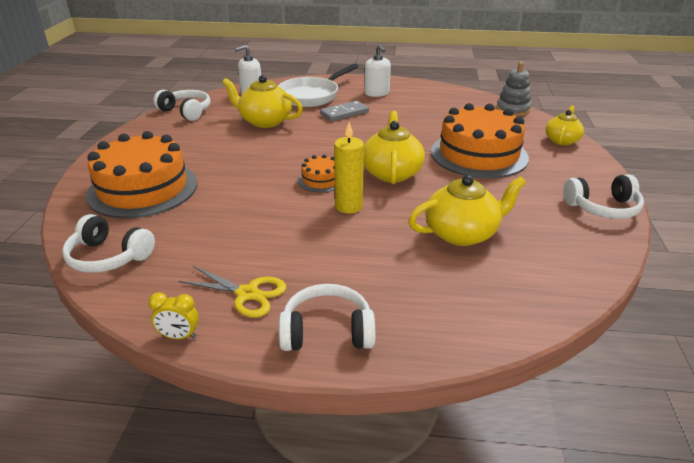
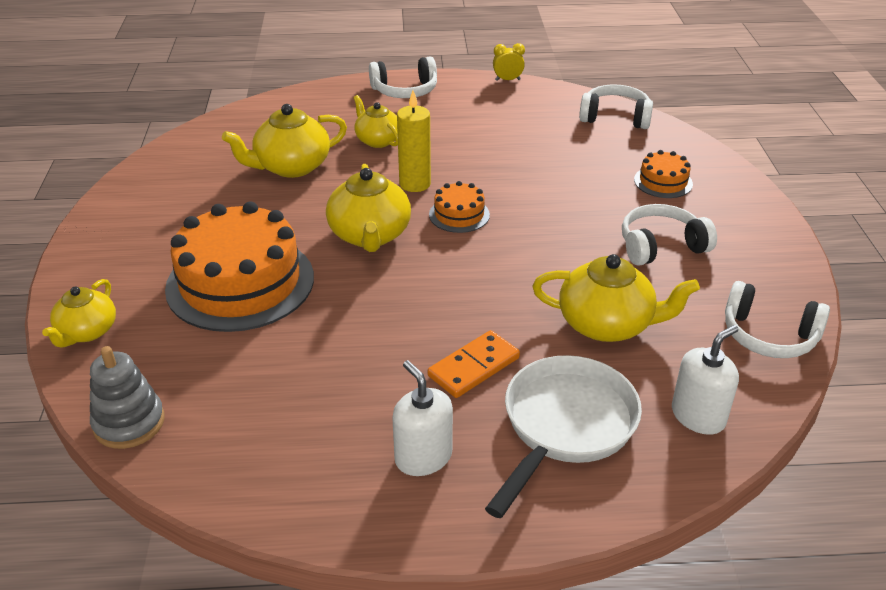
camera: 170 degrees right, 5 degrees up
orange cake [86,131,197,218] -> orange cake [634,150,693,198], size x0.46
yellow scissors [178,266,286,318] -> none
grey domino [320,101,369,121] -> orange domino [428,330,520,398]
white headphones [563,174,644,219] -> white headphones moved to [622,204,717,266]
none -> yellow teapot [353,95,398,148]

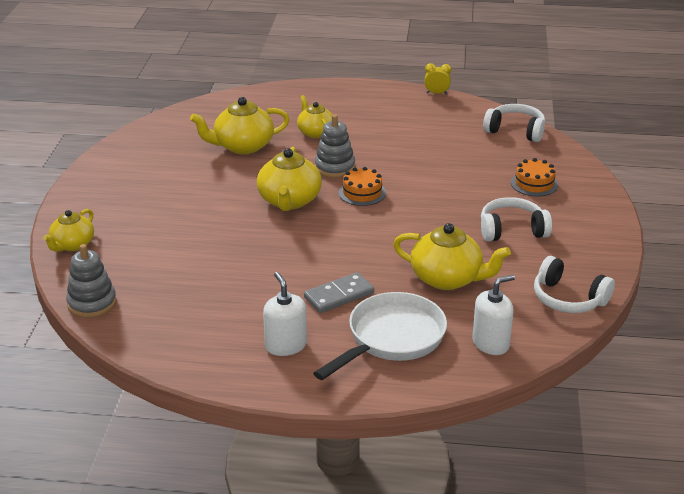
camera: 10 degrees right, 5 degrees down
orange cake [165,201,314,332] -> none
white headphones [369,57,437,98] -> none
yellow candle [397,91,431,192] -> grey stacking toy [315,114,355,178]
orange domino [428,330,520,398] -> grey domino [304,272,374,313]

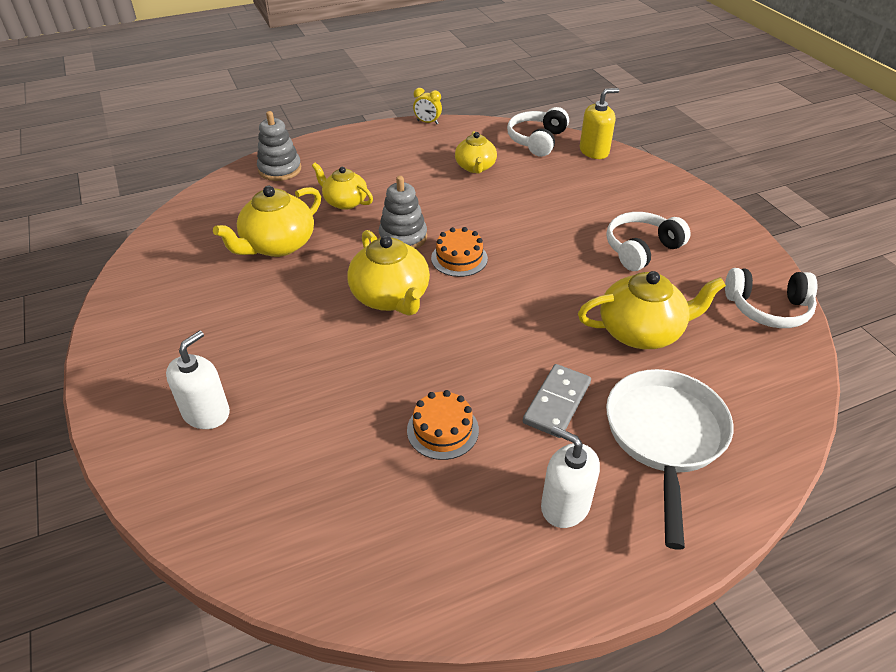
camera: 30 degrees left, 10 degrees up
yellow teapot [43,209,94,252] -> yellow teapot moved to [455,131,497,174]
grey stacking toy [66,244,117,318] -> grey stacking toy moved to [257,111,301,181]
yellow clock [424,63,451,94] -> yellow clock turned 135 degrees counterclockwise [413,88,442,124]
white soap dispenser [472,274,515,355] -> white soap dispenser moved to [166,331,230,429]
white headphones [483,104,545,142] -> white headphones turned 60 degrees counterclockwise [507,107,569,157]
orange cake [511,158,558,196] -> orange cake moved to [407,390,479,460]
none -> yellow soap dispenser [580,88,619,159]

